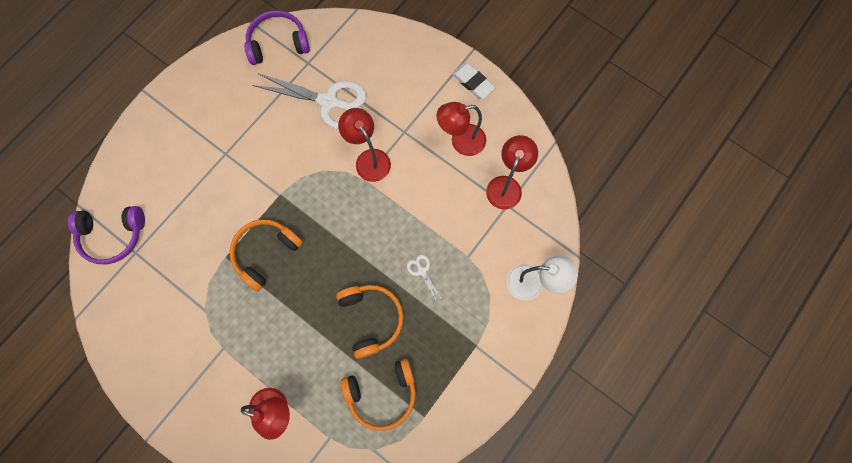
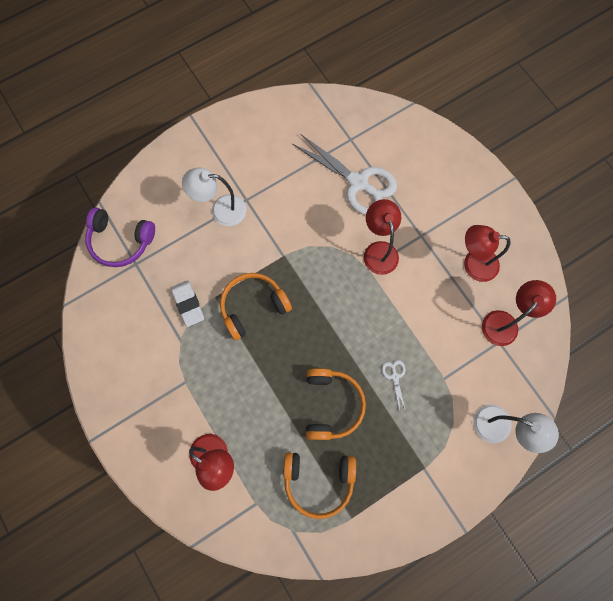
camera: 20 degrees right, 0 degrees up
purple headphones [244,10,310,65] -> none
white eraser [452,63,495,99] -> white eraser moved to [171,280,204,327]
none -> white lamp [182,167,246,226]

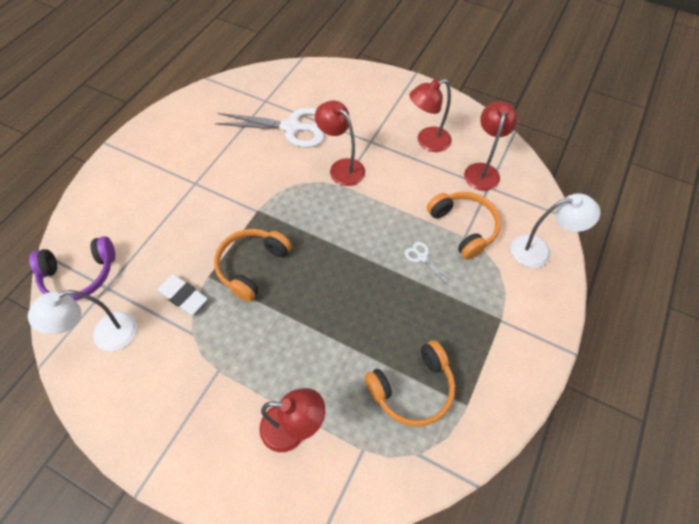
camera: 30 degrees left, 15 degrees down
white lamp [182,167,246,226] -> white lamp moved to [28,290,137,351]
orange headphones [306,368,366,440] -> orange headphones moved to [427,192,501,260]

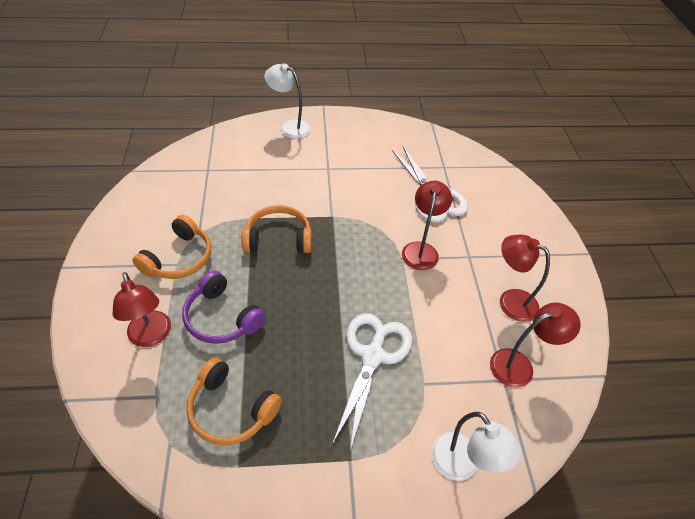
camera: 55 degrees right, 10 degrees down
white lamp [28,290,137,351] -> white lamp moved to [264,63,311,139]
purple headphones [29,236,115,301] -> purple headphones moved to [182,270,266,344]
white eraser [157,274,208,315] -> none
white scissors [405,242,451,283] -> white scissors [332,313,412,451], size x2.43
orange headphones [427,192,501,260] -> orange headphones moved to [133,215,211,279]

